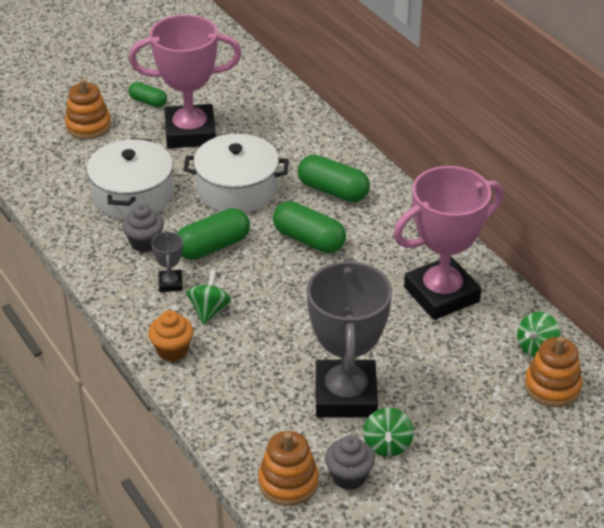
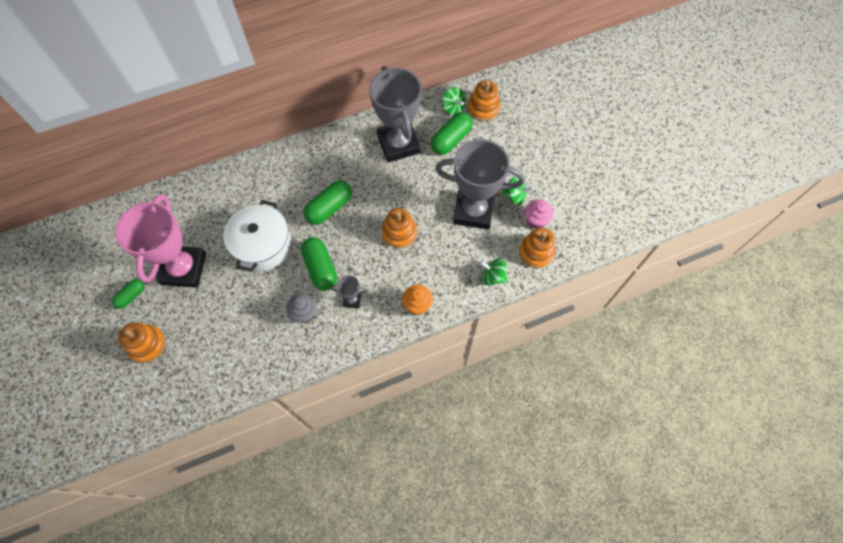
camera: 80 degrees left, 25 degrees up
white pot [86,138,173,220] -> none
green spinning top [187,270,231,325] -> green spinning top moved to [480,258,508,286]
green capsule [298,155,370,202] -> green capsule moved to [430,112,473,155]
grey cupcake [325,435,375,490] -> pink cupcake [525,199,554,229]
pink trophy [393,166,504,320] -> grey trophy [369,66,422,163]
none -> orange stacking toy [382,208,417,249]

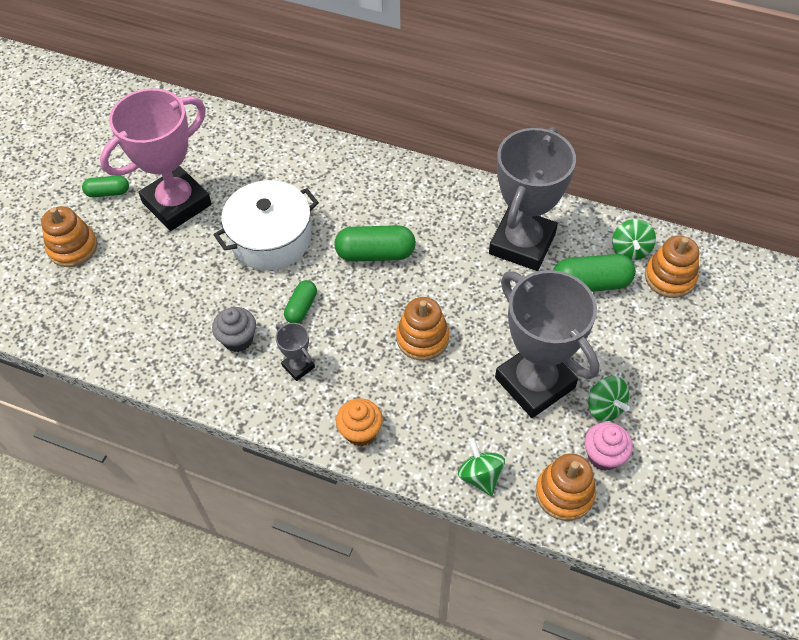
camera: 45 degrees right, 10 degrees down
green capsule [301,237,337,291] -> green capsule [284,280,317,323], size x0.60

